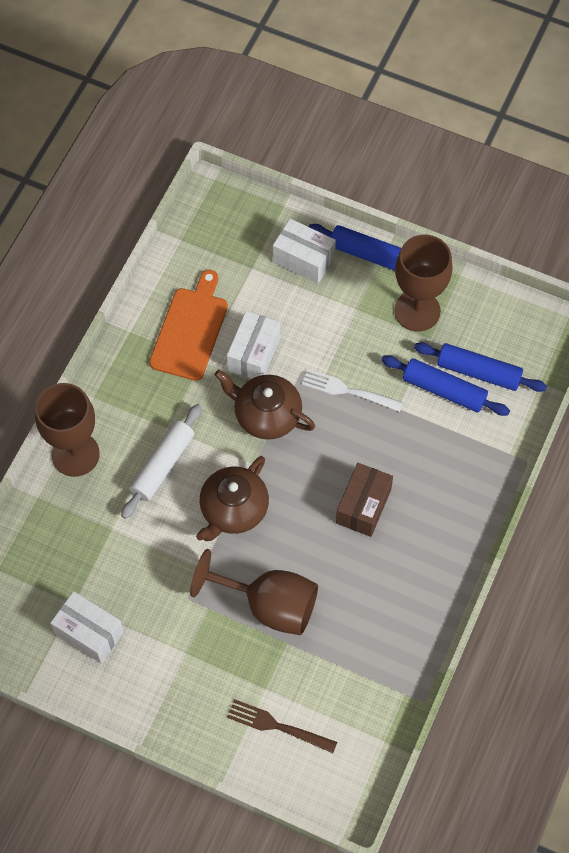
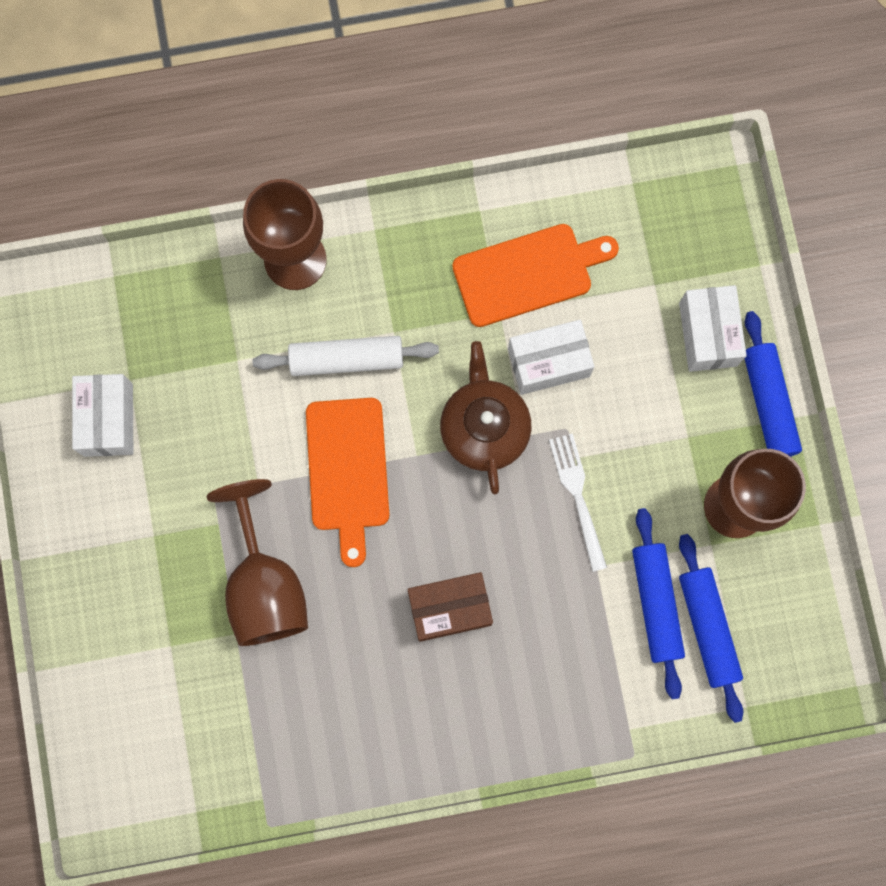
camera: 55 degrees right, 15 degrees up
brown teapot [196,456,269,541] -> orange cutting board [306,398,389,567]
brown fork [227,699,337,753] -> none

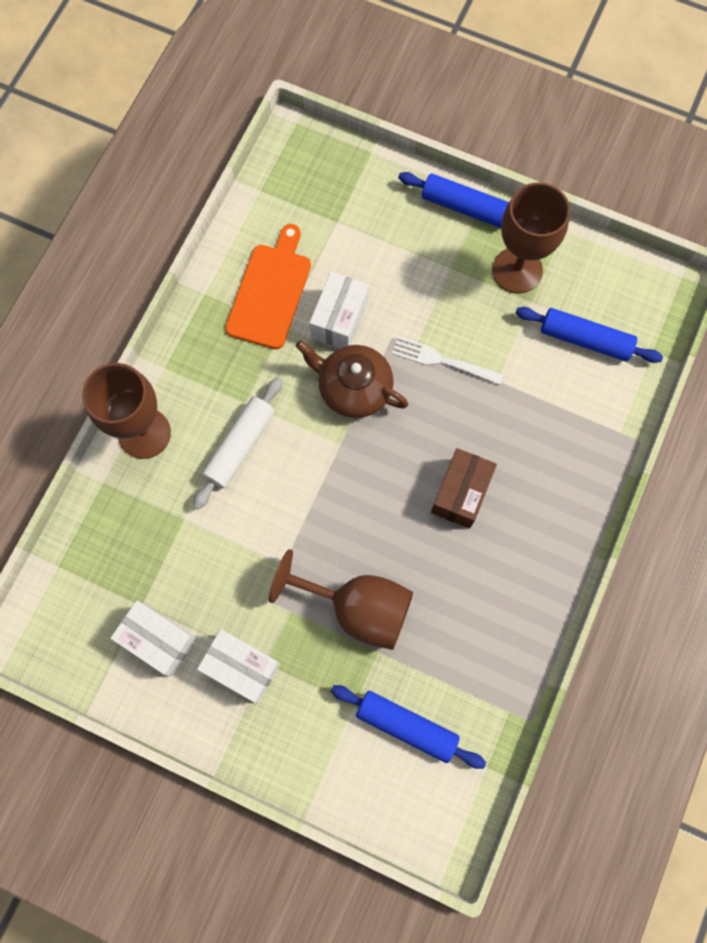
camera: 55 degrees left, 5 degrees down
orange cutting board [306,398,389,567] -> none
blue rolling pin [632,508,685,699] -> blue rolling pin moved to [331,685,486,769]
white box [679,285,747,372] -> white box moved to [197,629,280,703]

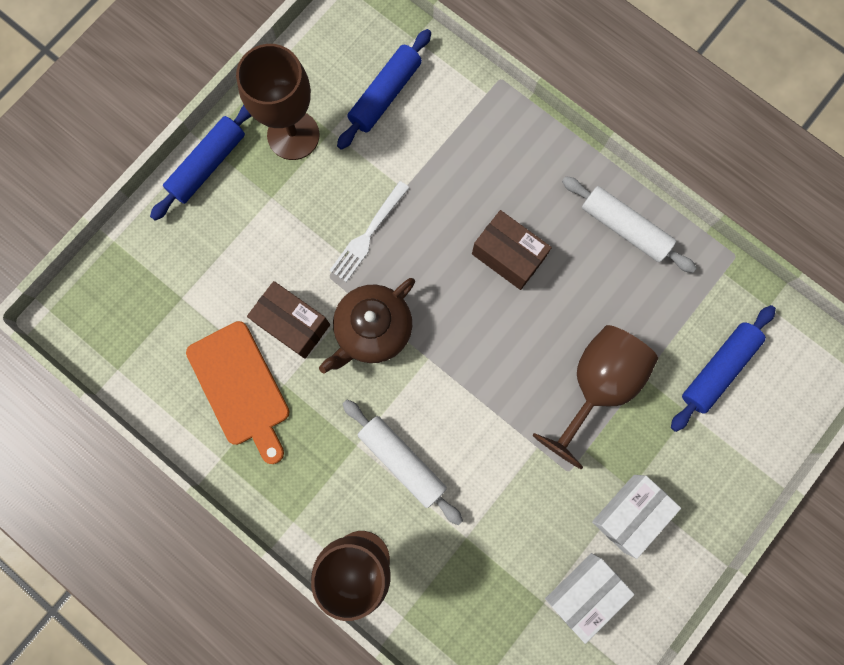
camera: 75 degrees left, 5 degrees up
orange cutting board [225,224,311,349] -> orange cutting board turned 150 degrees counterclockwise [186,321,289,464]
white box [309,272,369,348] -> brown box [247,281,330,359]
none -> white rolling pin [562,176,696,273]

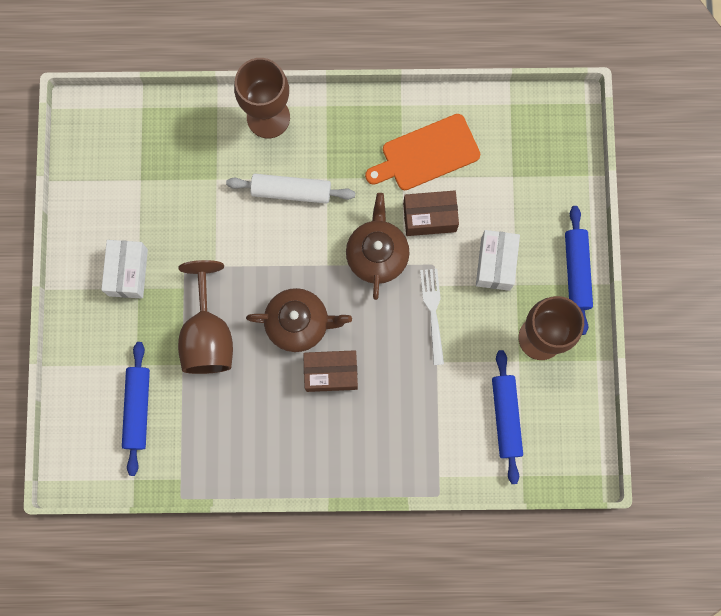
camera: 140 degrees right, 0 degrees up
orange cutting board [186,321,289,464] -> orange cutting board turned 45 degrees counterclockwise [365,114,480,190]
white box [545,553,635,644] -> white box moved to [476,230,520,291]
white rolling pin [562,176,696,273] -> none
none -> brown teapot [246,288,352,352]

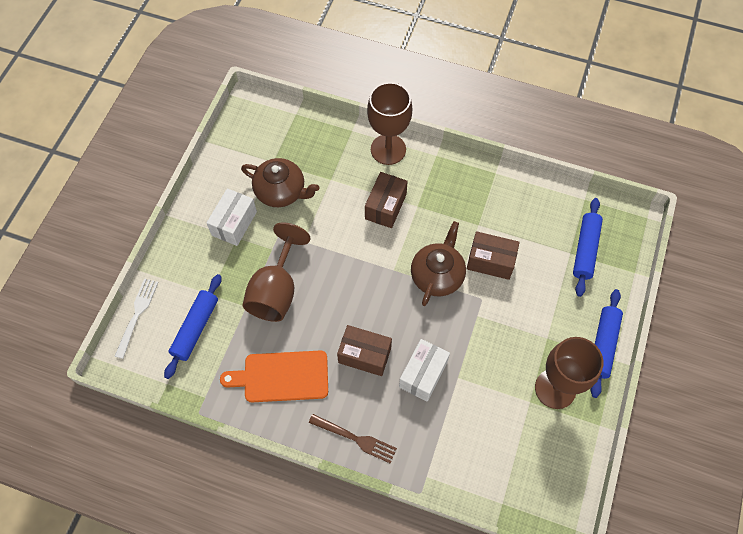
camera: 20 degrees right, 15 degrees down
white rolling pin [226,174,355,204] -> brown box [365,172,408,228]
brown teapot [246,288,352,352] -> brown teapot moved to [241,158,320,207]
orange cutting board [365,114,480,190] -> orange cutting board moved to [220,351,328,402]
white fork [420,269,444,365] -> white fork moved to [115,278,159,359]
white box [476,230,520,291] -> white box moved to [399,339,450,402]
blue rolling pin [492,350,523,484] -> blue rolling pin moved to [573,198,603,297]
none -> brown fork [309,414,397,464]

